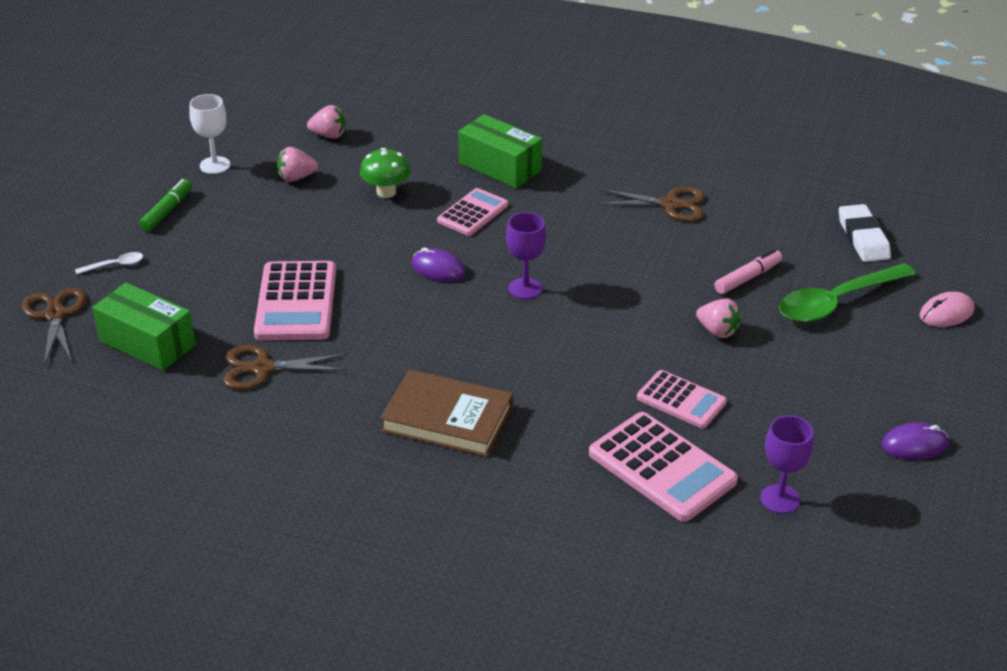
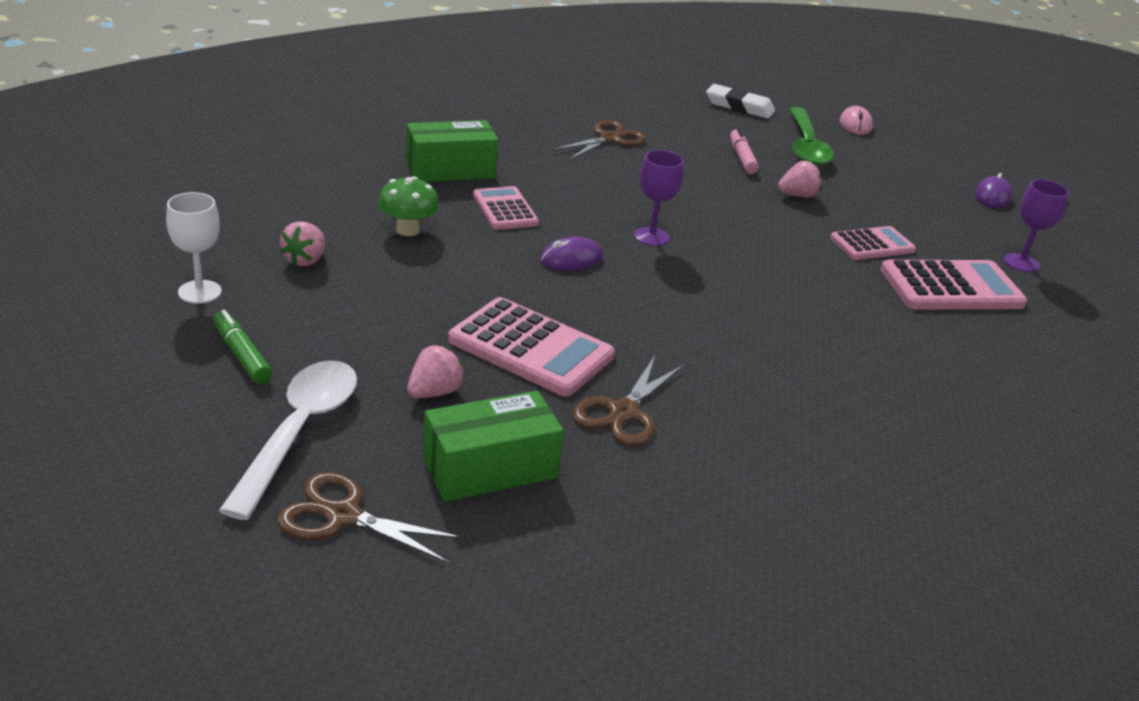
camera: 60 degrees left, 5 degrees down
white spoon [75,252,143,275] -> white spoon [219,360,357,520], size x2.39
pink strawberry [307,105,346,139] -> pink strawberry moved to [407,346,465,398]
brown book [380,369,513,457] -> none

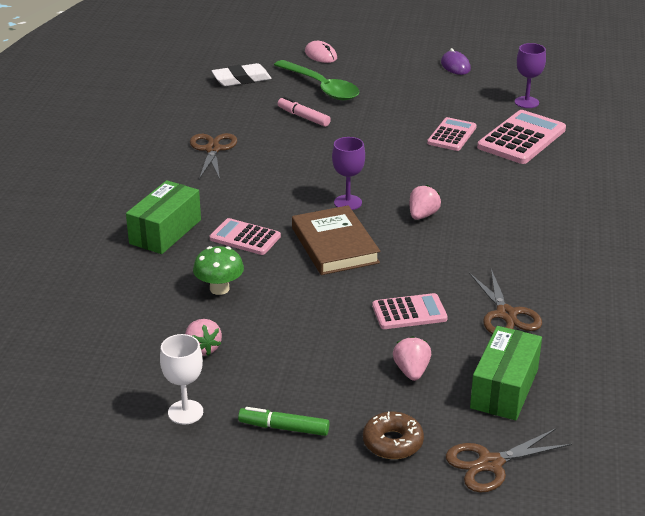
camera: 40 degrees left, 0 degrees up
white spoon [219,360,357,520] -> brown donut [363,412,424,459]
pink calculator [448,297,615,397] -> pink calculator [372,293,448,329], size x0.62
purple mouse [540,237,603,271] -> brown book [292,205,380,275]
pink strawberry [778,161,821,198] -> pink strawberry moved to [410,185,441,220]

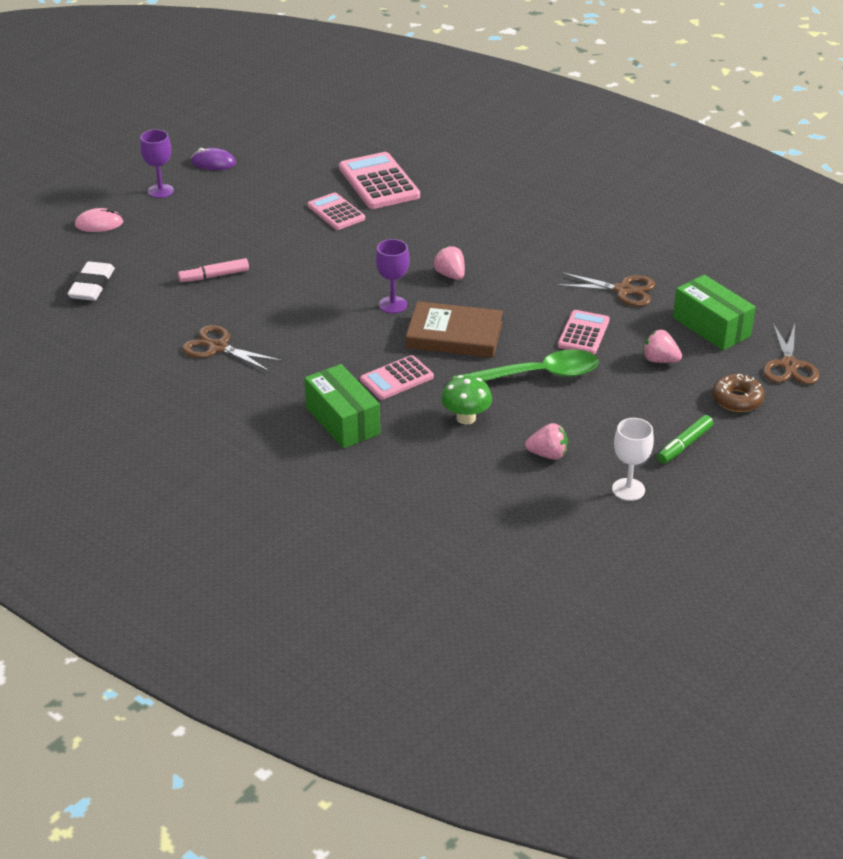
camera: 60 degrees left, 5 degrees up
green spoon [274,60,359,100] -> green spoon moved to [453,349,599,381]
purple goblet [515,43,546,108] -> purple goblet moved to [140,130,174,198]

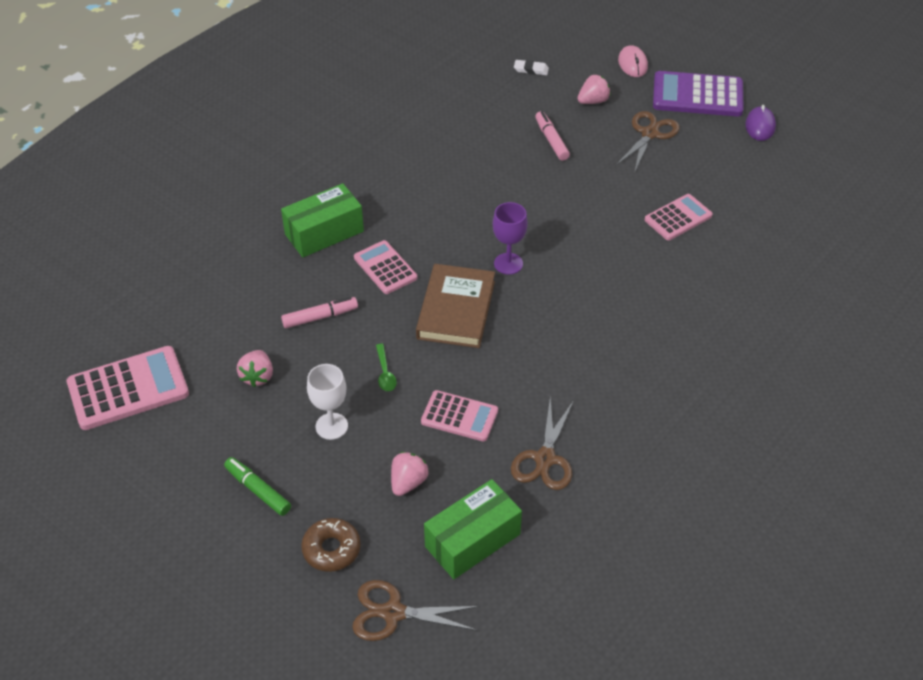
camera: 90 degrees right, 10 degrees up
white eraser [67,261,115,301] -> white eraser [514,60,549,75], size x0.57
purple goblet [140,130,174,198] -> purple calculator [653,71,744,117]
brown scissors [182,325,282,372] -> brown scissors moved to [616,111,680,171]
pink calculator [339,152,420,209] -> pink calculator moved to [67,346,189,430]
pink strawberry [434,246,465,280] -> pink strawberry moved to [577,75,611,104]
green mushroom [441,375,492,425] -> pink marker [281,297,358,328]
green spoon [453,349,599,381] -> green spoon [376,344,397,391], size x0.42
white goblet [612,418,654,501] -> white goblet moved to [307,364,348,440]

